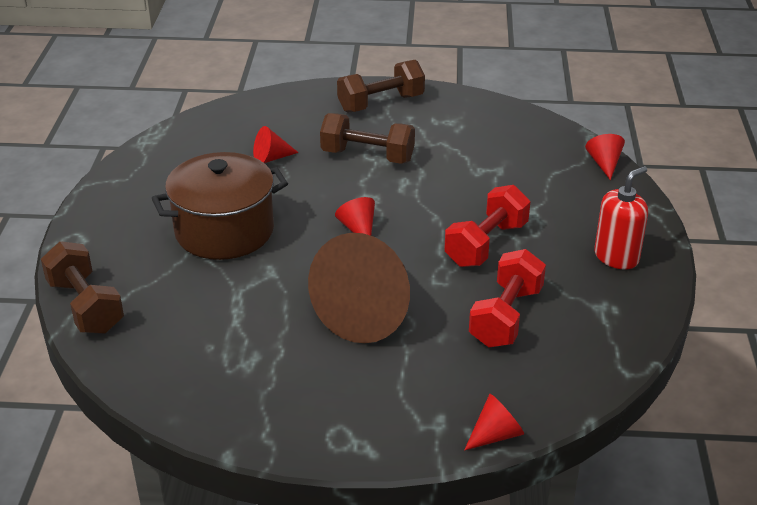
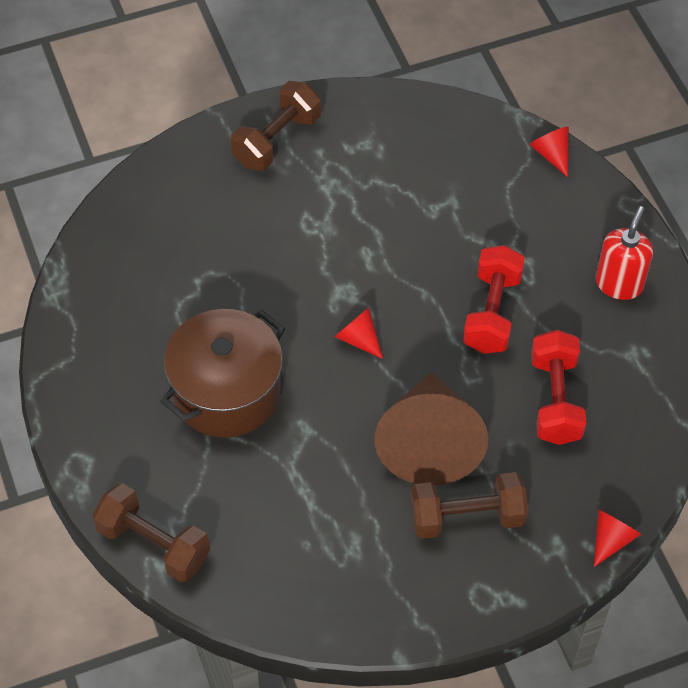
camera: 25 degrees left, 20 degrees up
red cone [253,126,299,163] -> none
brown dumbbell [320,113,415,164] -> brown dumbbell moved to [410,472,528,539]

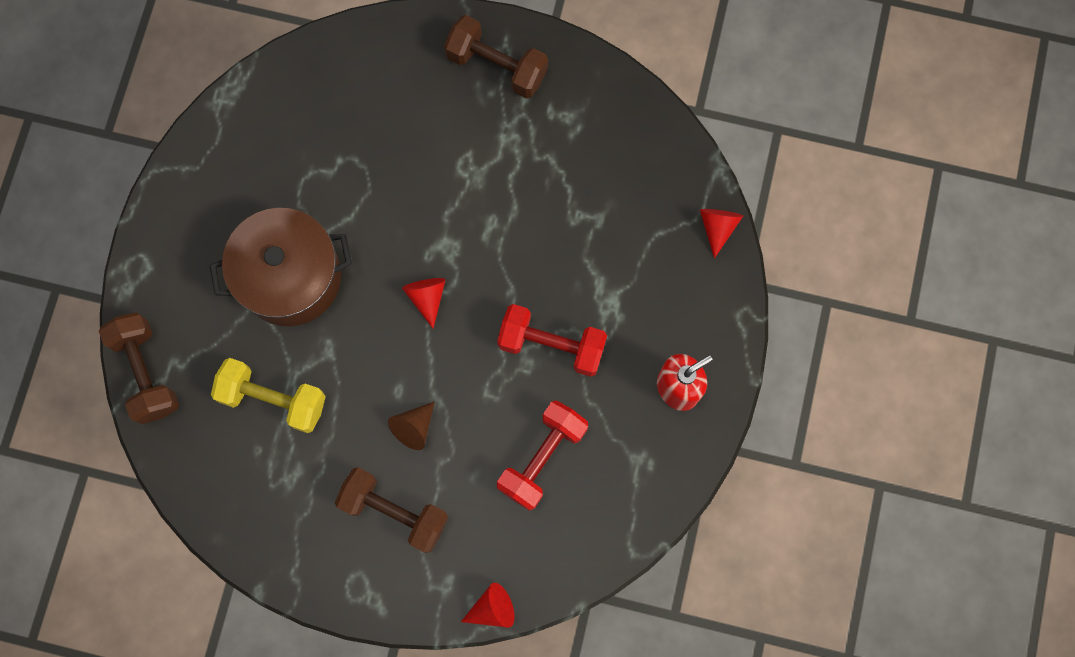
camera: 35 degrees right, 20 degrees up
brown dumbbell [231,81,321,171] -> brown dumbbell turned 45 degrees clockwise [444,15,548,98]
brown cone [374,372,488,486] -> brown cone [388,402,435,450], size x0.43
red dumbbell [463,245,525,354] -> red dumbbell turned 60 degrees clockwise [497,304,607,377]
none -> yellow dumbbell [211,358,326,433]

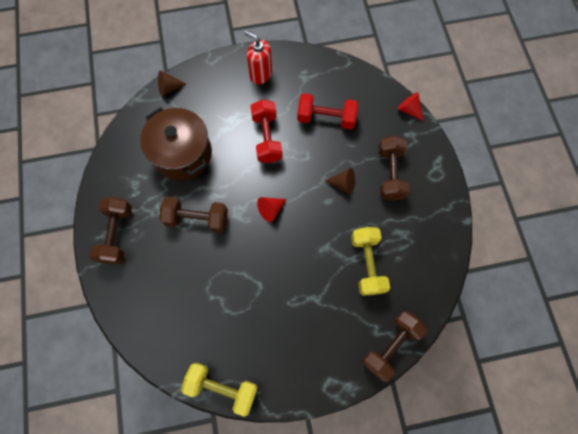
camera: 115 degrees left, 5 degrees down
brown pot [209,208,352,326] -> brown pot moved to [140,107,212,180]
red cone [700,209,743,258] -> brown cone [158,71,186,96]
none -> brown dumbbell [160,197,228,233]
none -> yellow dumbbell [181,363,258,417]

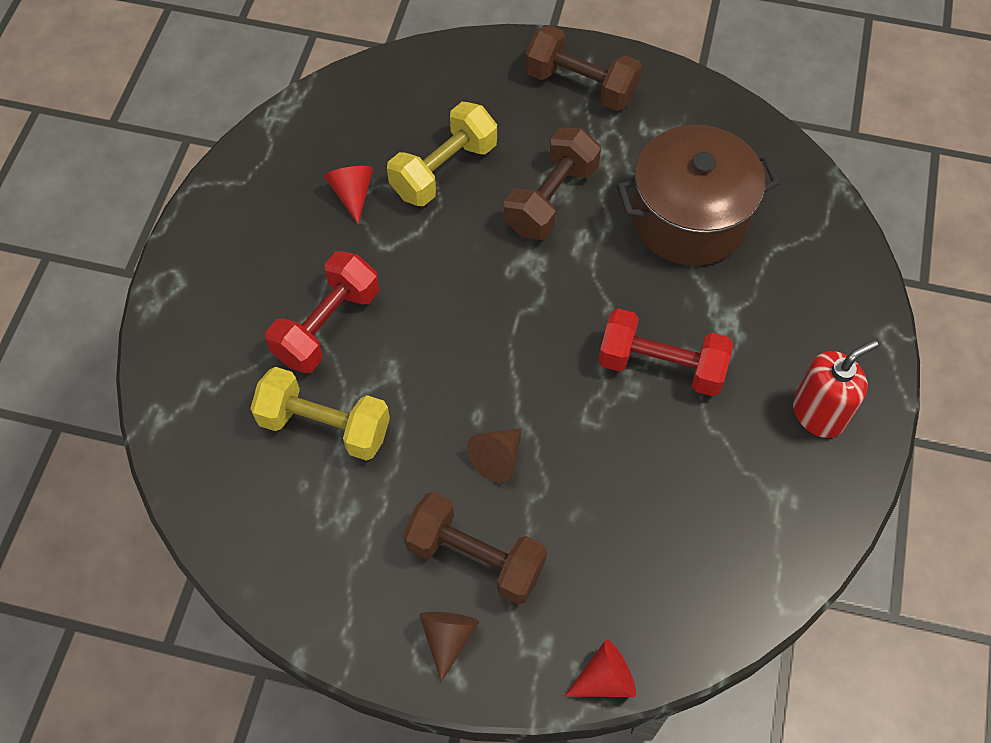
camera: 115 degrees right, 10 degrees down
brown cone [158,71,186,96] -> brown cone moved to [419,612,479,682]
yellow dumbbell [181,363,258,417] -> yellow dumbbell moved to [387,102,497,206]
red cone [257,197,287,222] -> red cone moved to [324,166,373,224]
red dumbbell [297,93,358,129] -> red dumbbell moved to [265,251,379,373]
brown dumbbell [362,311,427,382] -> none

